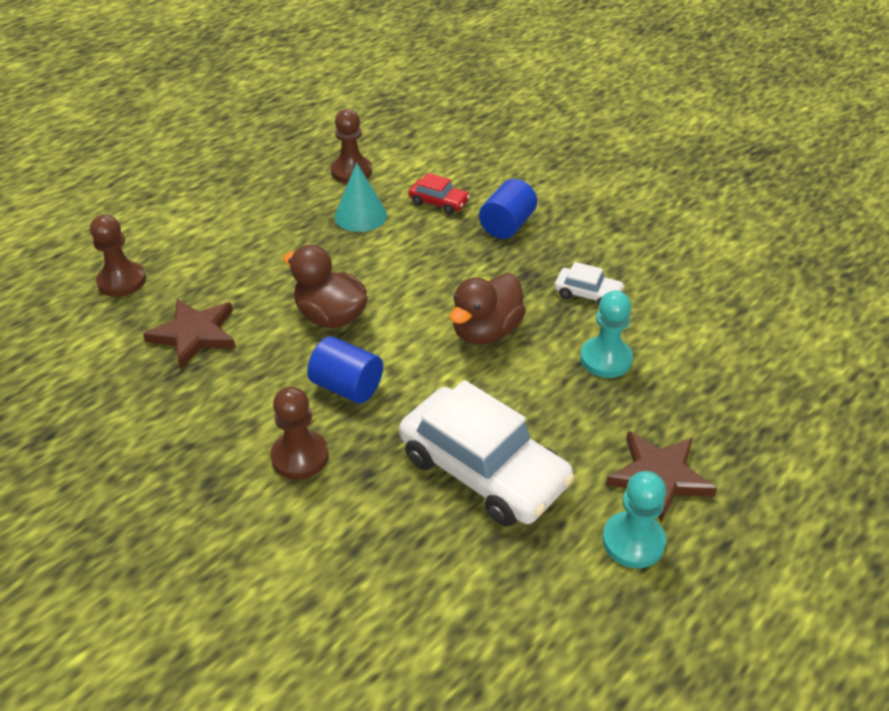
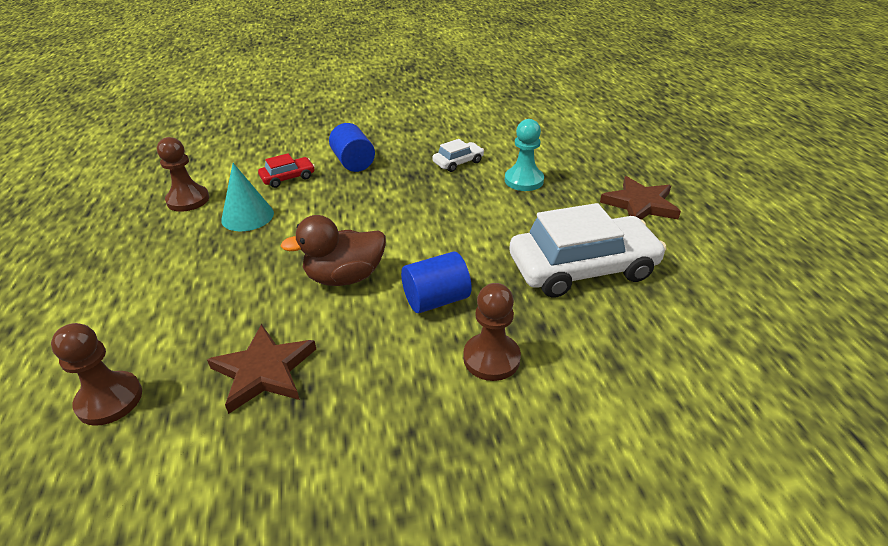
camera: 55 degrees left, 5 degrees down
brown duck [450,273,526,345] -> none
turquoise pawn [602,471,666,568] -> none

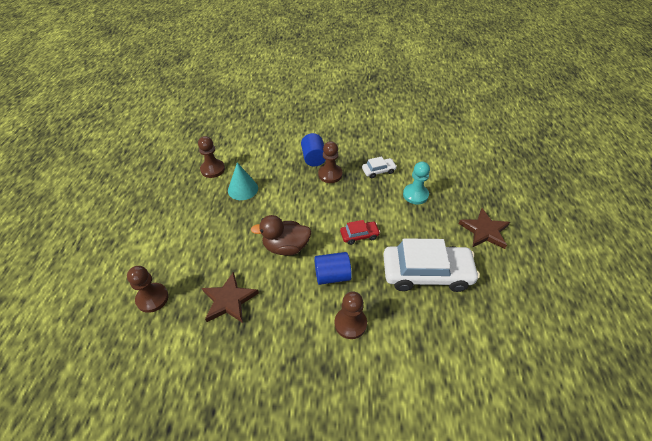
camera: 15 degrees right, 10 degrees up
red car [258,153,315,188] -> red car moved to [340,220,380,245]
none -> brown pawn [318,141,342,183]

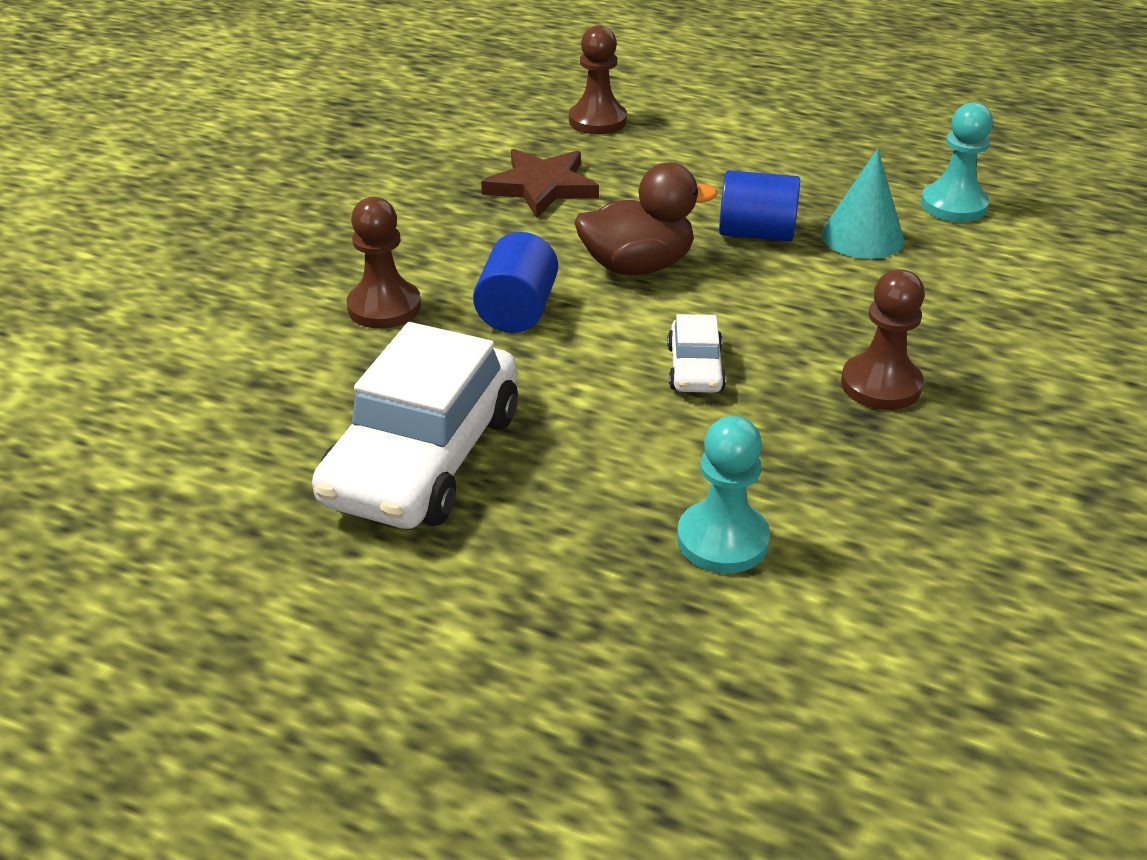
camera: 110 degrees right, 10 degrees down
brown pawn [198,136,225,178] -> turquoise pawn [921,102,993,222]
brown duck [251,215,312,256] -> brown duck turned 60 degrees clockwise [575,163,717,275]
blue cylinder [301,133,326,167] -> blue cylinder moved to [719,170,800,241]
red car [340,220,380,245] -> none
white car [362,156,397,178] -> white car moved to [667,314,726,393]
brown star [458,208,510,249] -> none

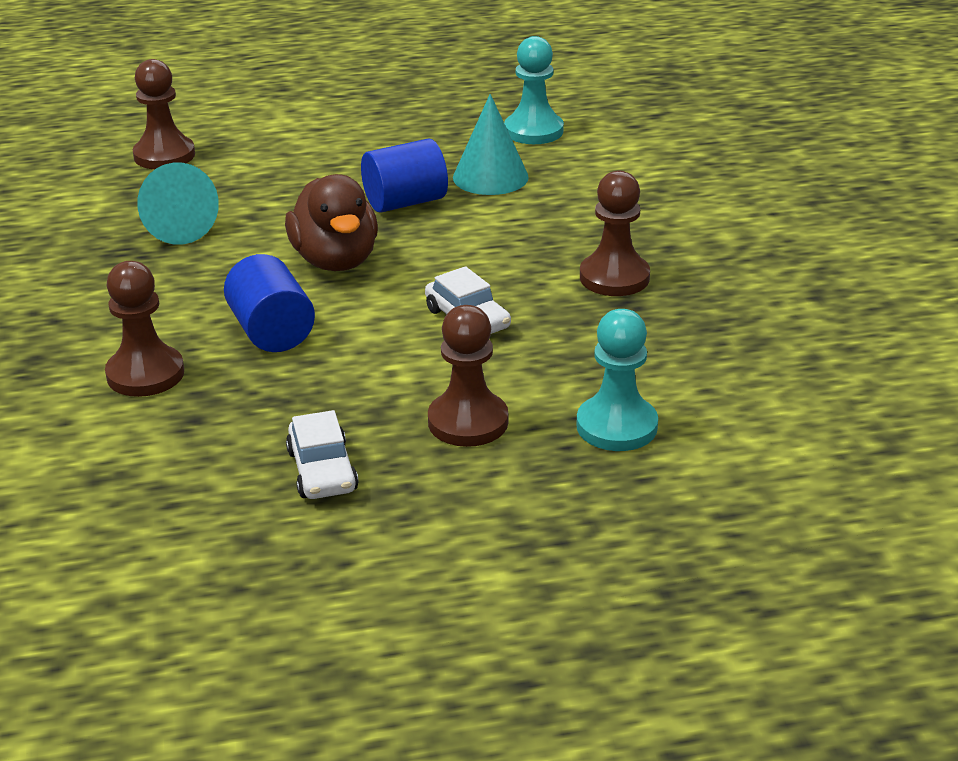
camera: 35 degrees left, 5 degrees down
white car [312,322,518,529] -> white car [286,410,359,499], size x0.46
brown star [481,149,599,218] -> turquoise cone [137,162,219,245]
brown duck [575,163,717,275] -> brown duck turned 120 degrees clockwise [285,174,378,271]
none -> brown pawn [428,305,508,447]

